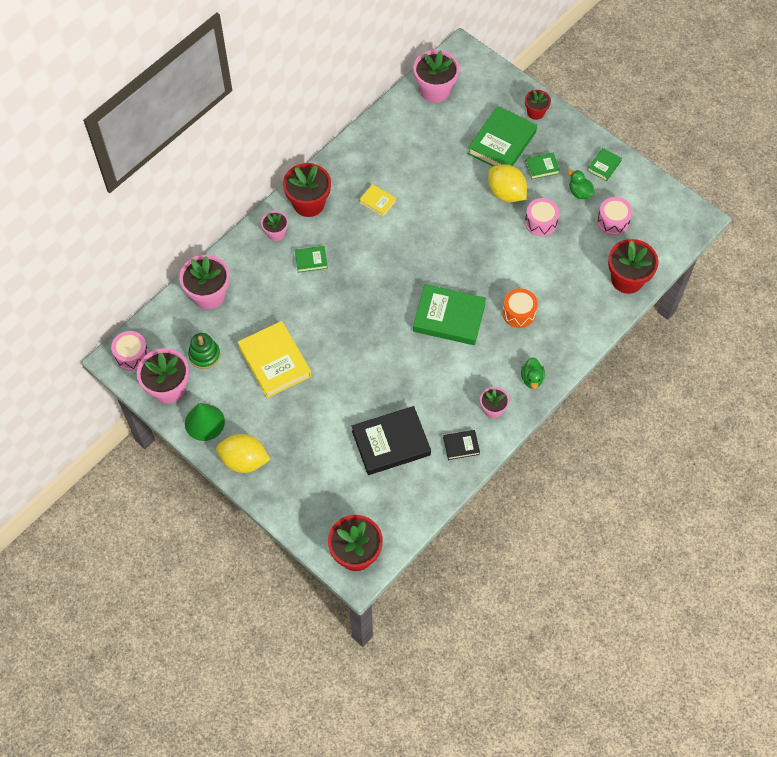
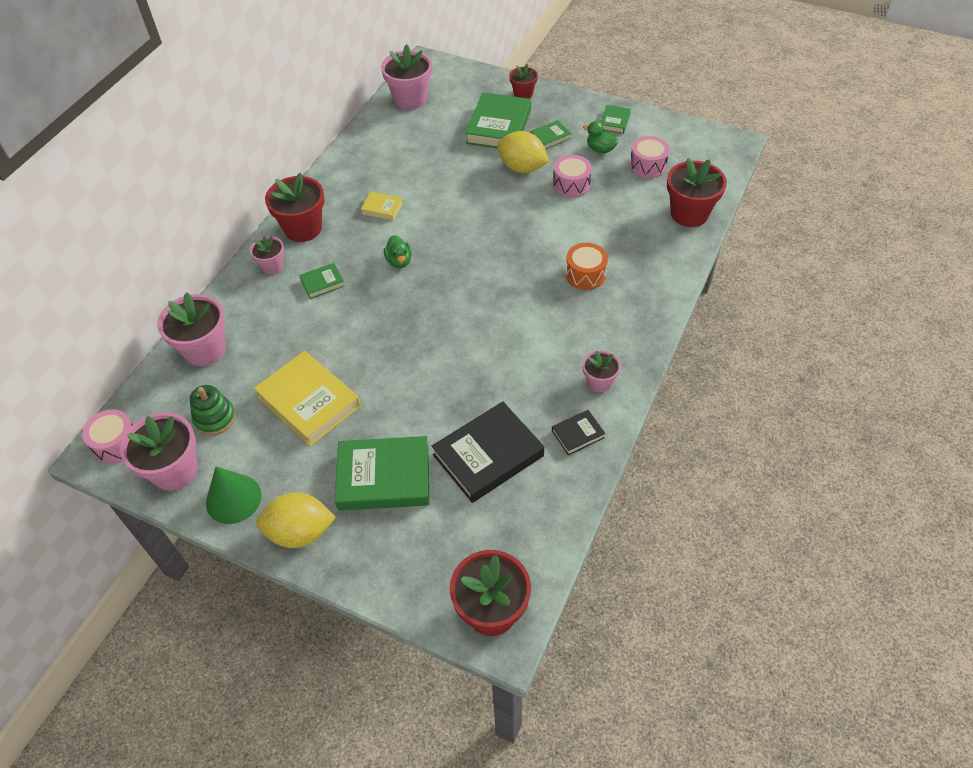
camera: 15 degrees left, 10 degrees down
green book [413,284,486,345] -> green book moved to [335,436,429,511]
green duck [521,357,545,389] -> green duck moved to [384,235,412,268]

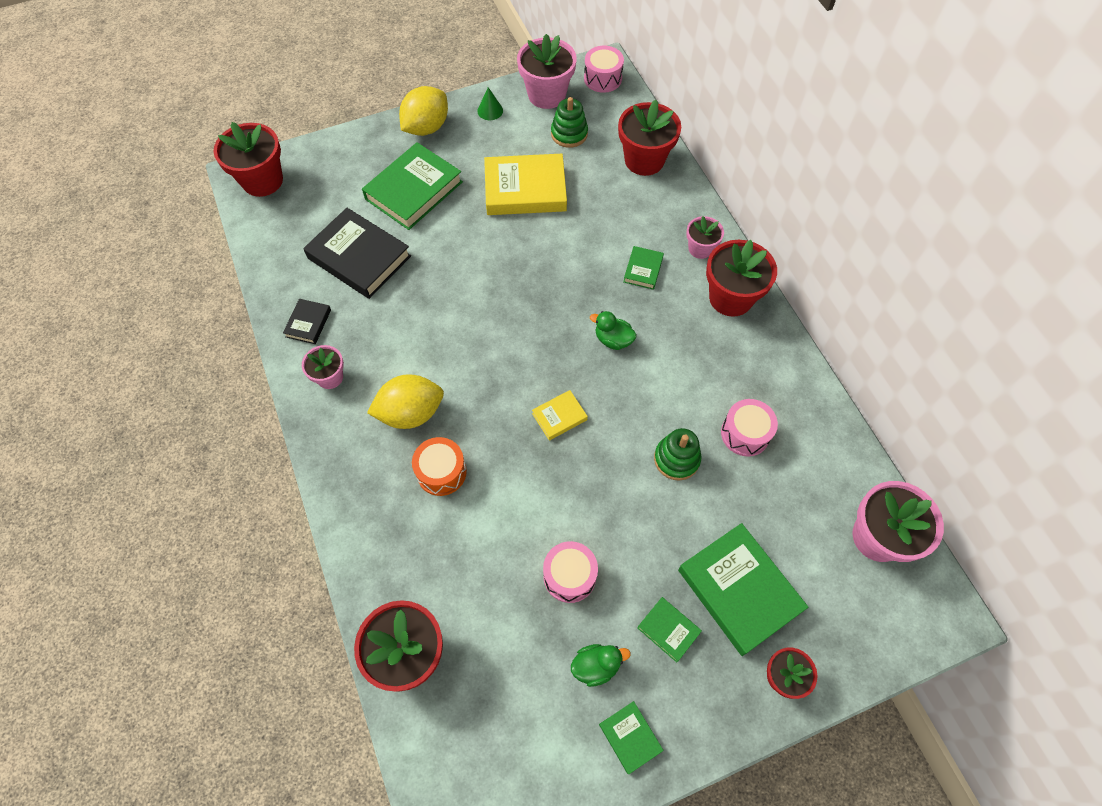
camera: 130 degrees right, 10 degrees up
pink flower pot [157,292,226,366] -> red flower pot [618,100,681,176]
green cone [206,466,262,524] -> green cone [477,87,503,120], size x0.57
yellow book [361,192,403,221] -> yellow book moved to [532,390,588,441]
black book [432,401,544,503] -> black book turned 60 degrees counterclockwise [303,208,411,299]
yellow lemon [497,131,549,173] -> yellow lemon moved to [367,374,444,429]
green book [531,120,572,149] -> green book turned 60 degrees counterclockwise [637,597,702,663]
pink drum [630,136,669,178] -> pink drum moved to [721,399,778,457]
none -> green stacking toy [654,428,701,481]

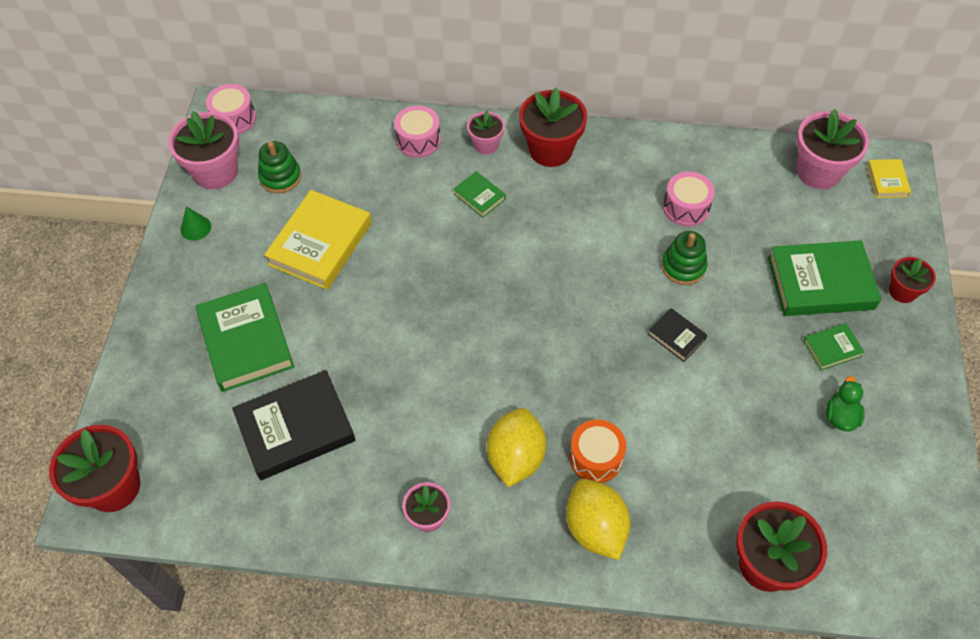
camera: 60 degrees left, 5 degrees down
black book [283,299,331,344] -> black book moved to [648,308,707,362]
yellow lemon [399,86,448,136] -> yellow lemon moved to [566,479,630,560]
yellow book [532,390,588,441] -> yellow book moved to [867,159,911,198]
pink drum [543,541,598,603] -> pink drum moved to [394,105,441,158]
green duck [590,311,637,350] -> none
green book [599,701,664,774] -> none
red flower pot [618,100,681,176] -> none

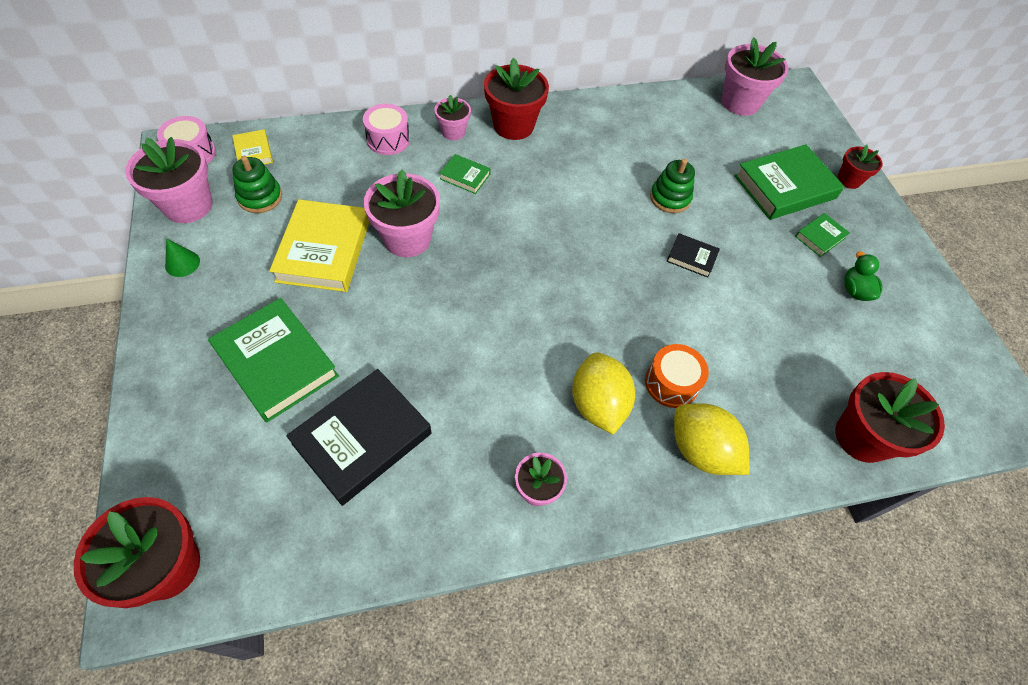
camera: 25 degrees left, 0 degrees up
pink drum [663,172,715,227] -> none
yellow book [867,159,911,198] -> yellow book moved to [232,129,273,165]
none -> pink flower pot [364,170,440,257]

